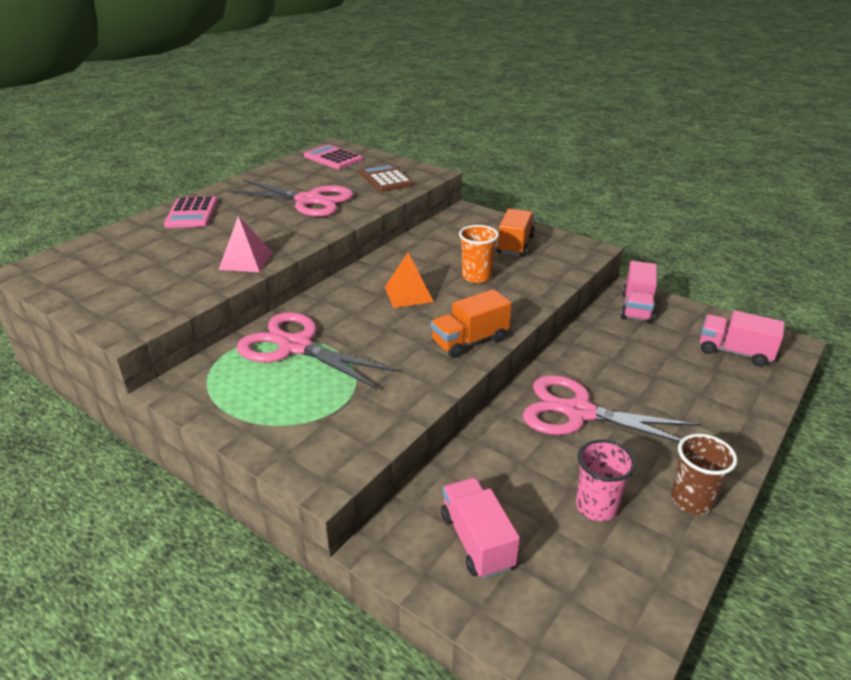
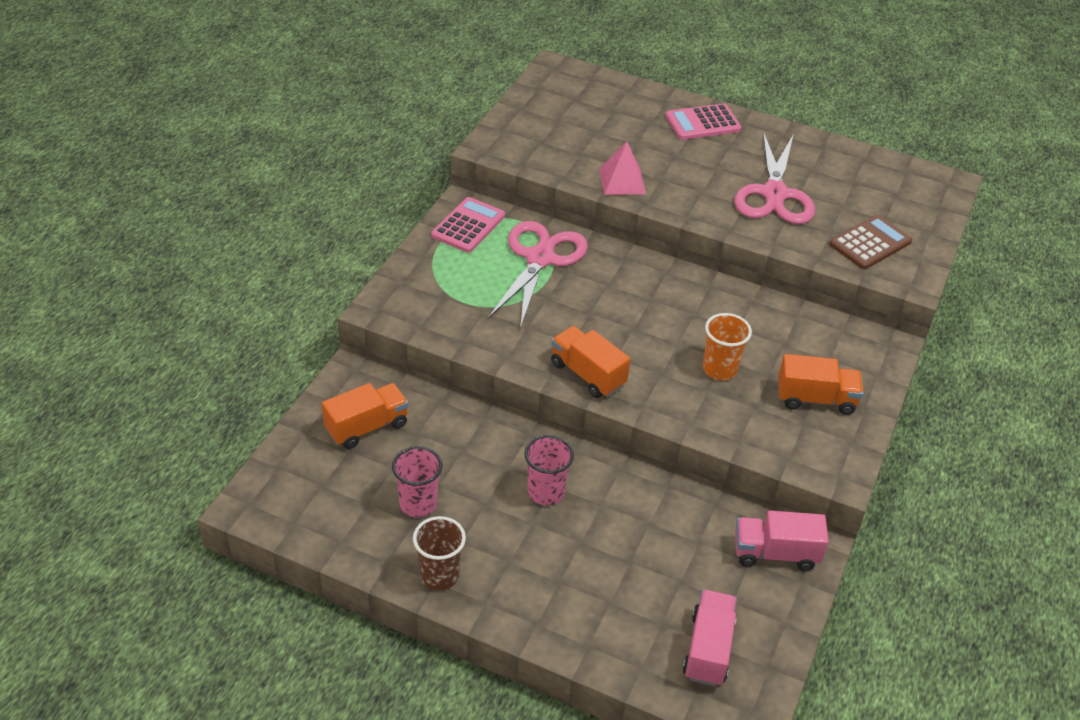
camera: 75 degrees right, 10 degrees up
pink calculator [304,144,363,169] -> pink calculator moved to [431,197,505,253]
orange pyramid [385,253,434,308] -> none
pink truck [441,477,520,579] -> orange truck [322,383,409,449]
pink scissors [523,375,700,442] -> pink cup [524,435,574,505]

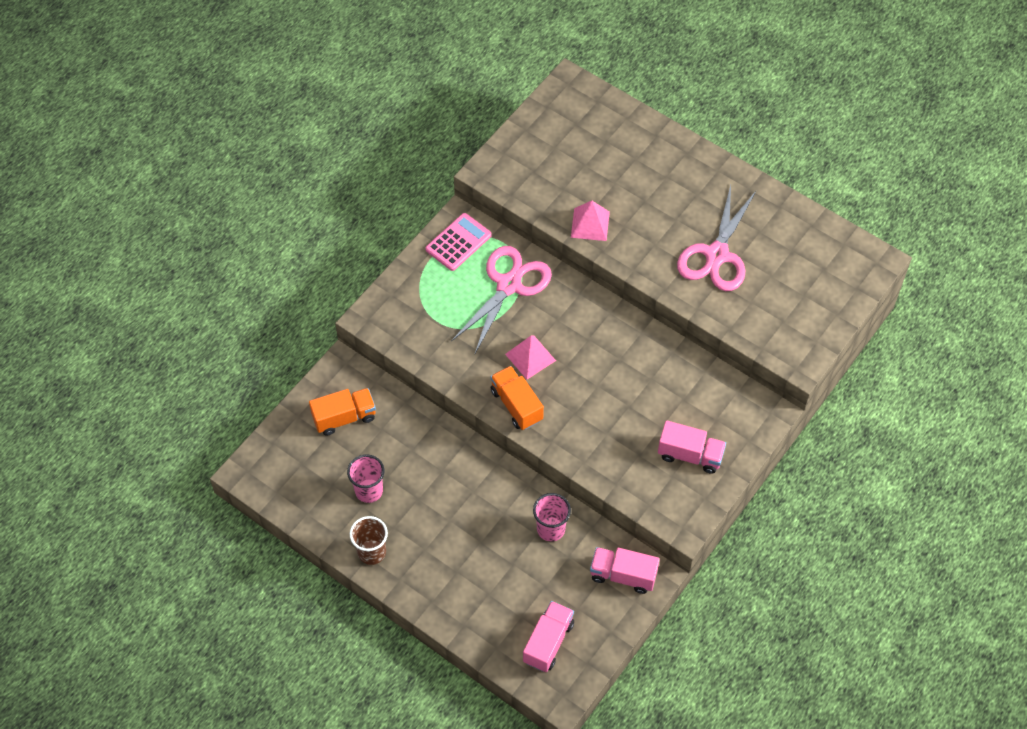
camera: 15 degrees right, 15 degrees up
pink cup [524,435,574,505] -> pink cup moved to [533,493,571,542]
pink calculator [665,104,741,140] -> none
orange cup [703,313,752,380] -> none
orange truck [778,354,864,415] -> pink truck [658,421,726,474]
brown calculator [829,215,912,269] -> none
none -> pink pyramid [505,335,556,379]

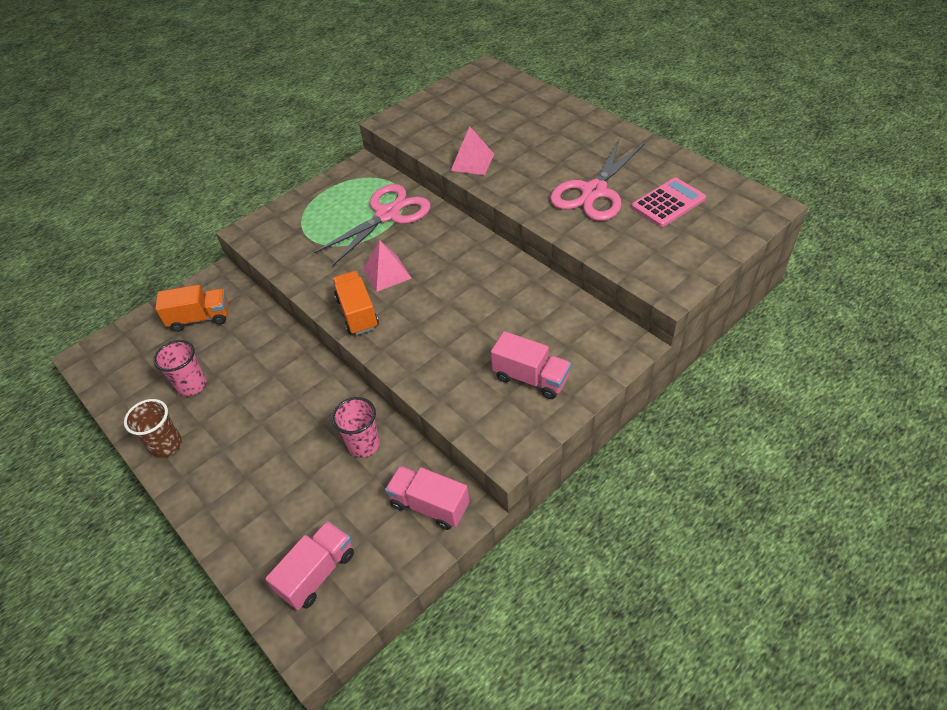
camera: 15 degrees right, 10 degrees down
pink calculator [425,213,492,271] -> pink calculator moved to [631,177,706,227]

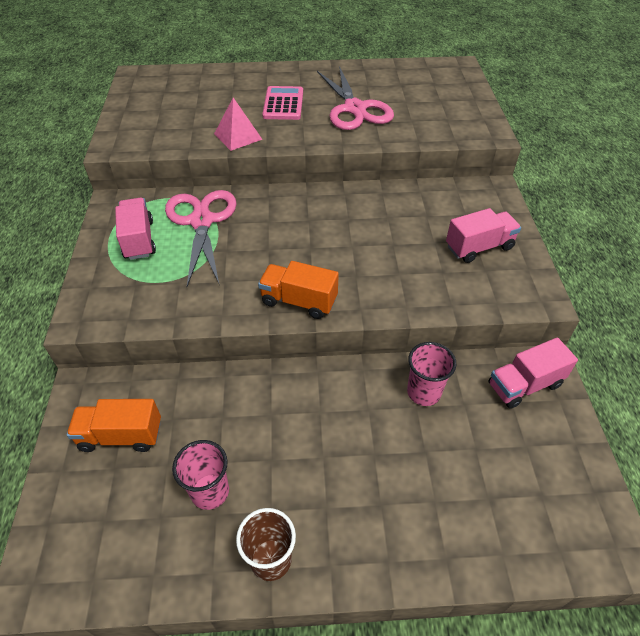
camera: 55 degrees left, 0 degrees up
orange truck [155,285,228,332] -> orange truck turned 120 degrees counterclockwise [67,399,161,452]
pink truck [265,521,354,610] -> pink truck moved to [115,198,156,260]
pink pyramid [363,240,411,292] -> none
pink calculator [631,177,706,227] -> pink calculator moved to [262,86,303,120]

